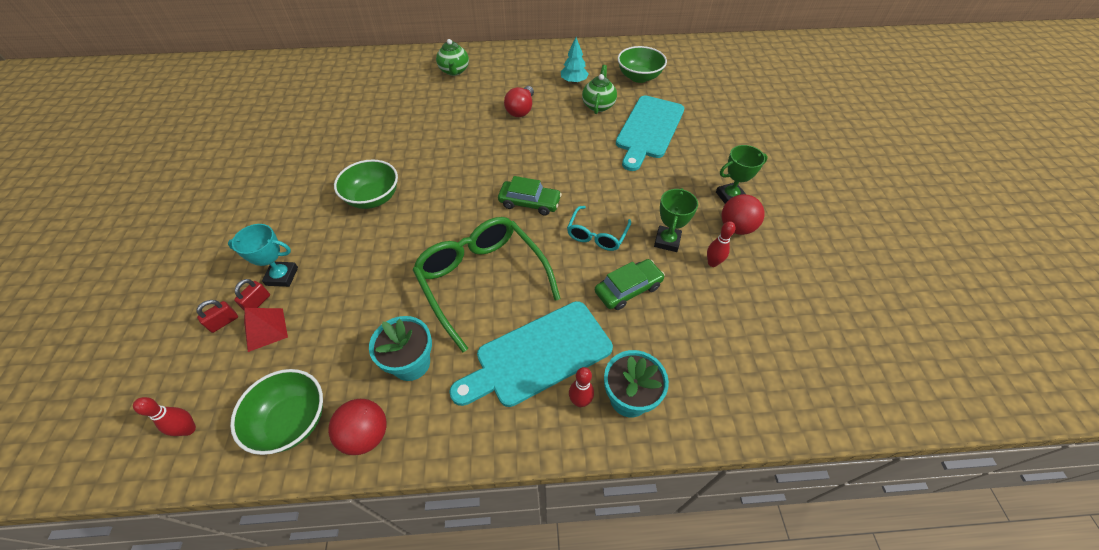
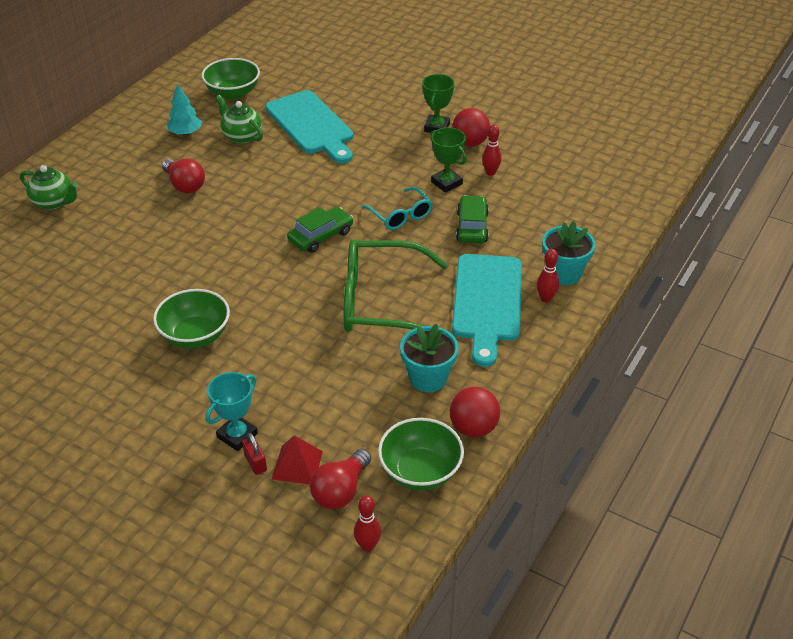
camera: 55 degrees left, 10 degrees down
red padlock [196,300,238,333] -> none
none -> red light bulb [310,449,371,509]

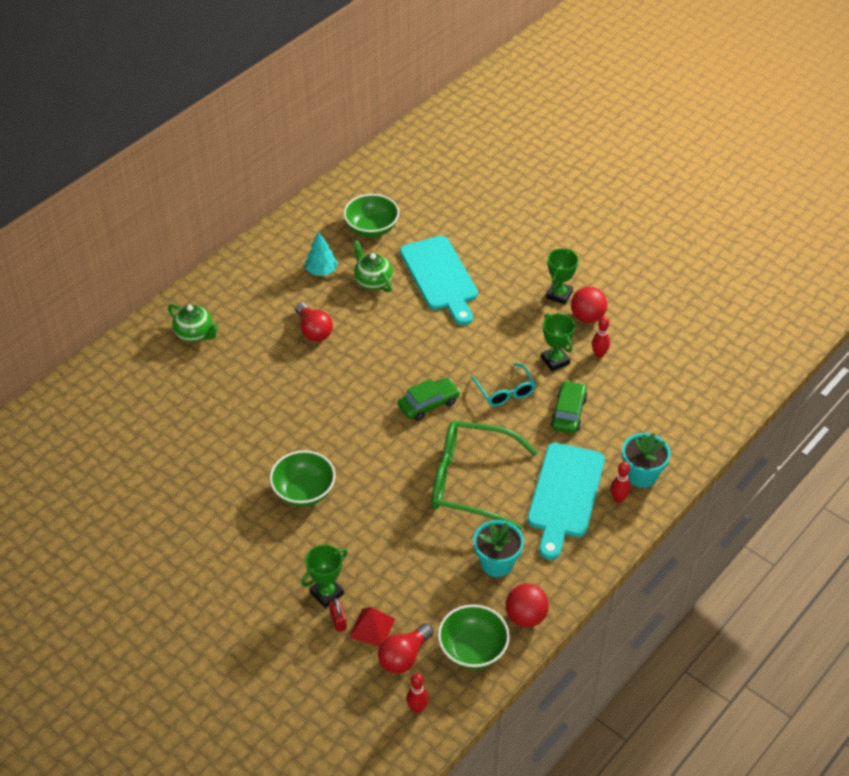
camera: 10 degrees right, 5 degrees up
turquoise trophy [206,372,258,451] -> green trophy [301,545,347,608]

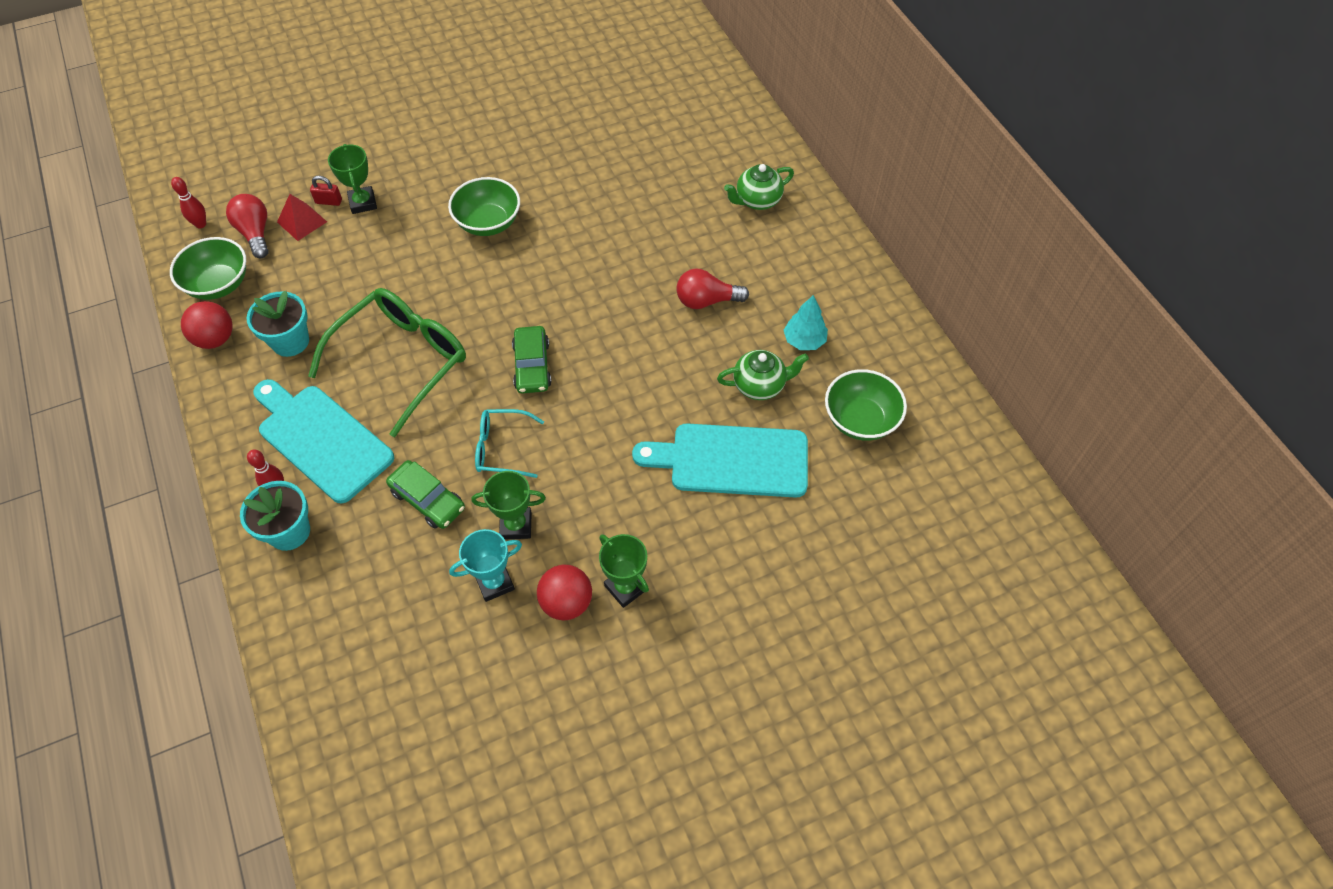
camera: 115 degrees right, 10 degrees up
red bowling pin [592,316,610,358] -> turquoise trophy [449,529,522,602]

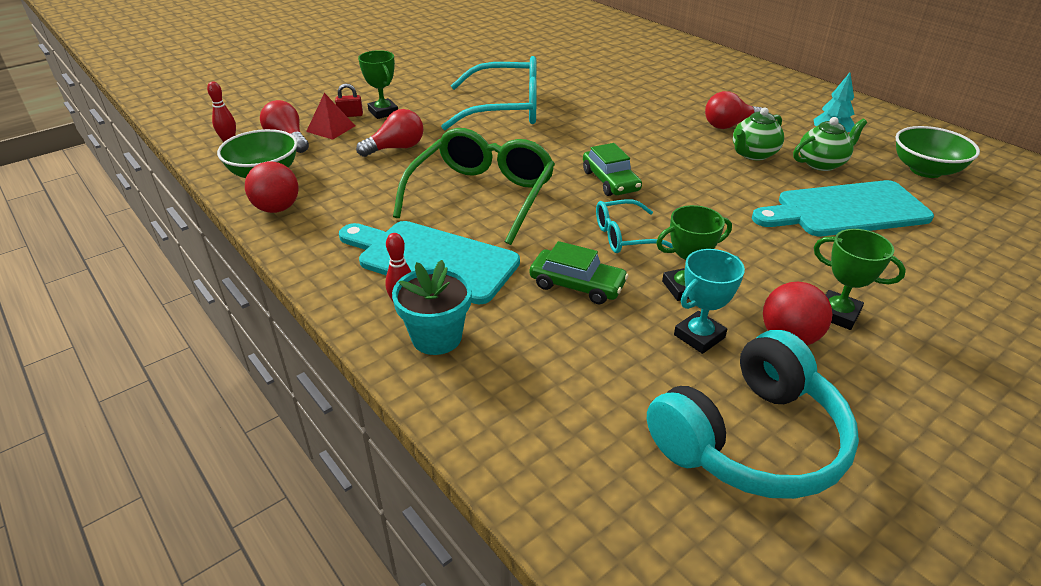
camera: 15 degrees left, 20 degrees down
turquoise flower pot [247,291,309,357] -> none
green bowl [448,177,520,236] -> turquoise glasses [441,56,537,130]
green teapot [724,164,794,210] -> green teapot moved to [733,107,784,160]
none -> red light bulb [356,109,423,157]
none -> turquoise headphones [647,330,859,499]

